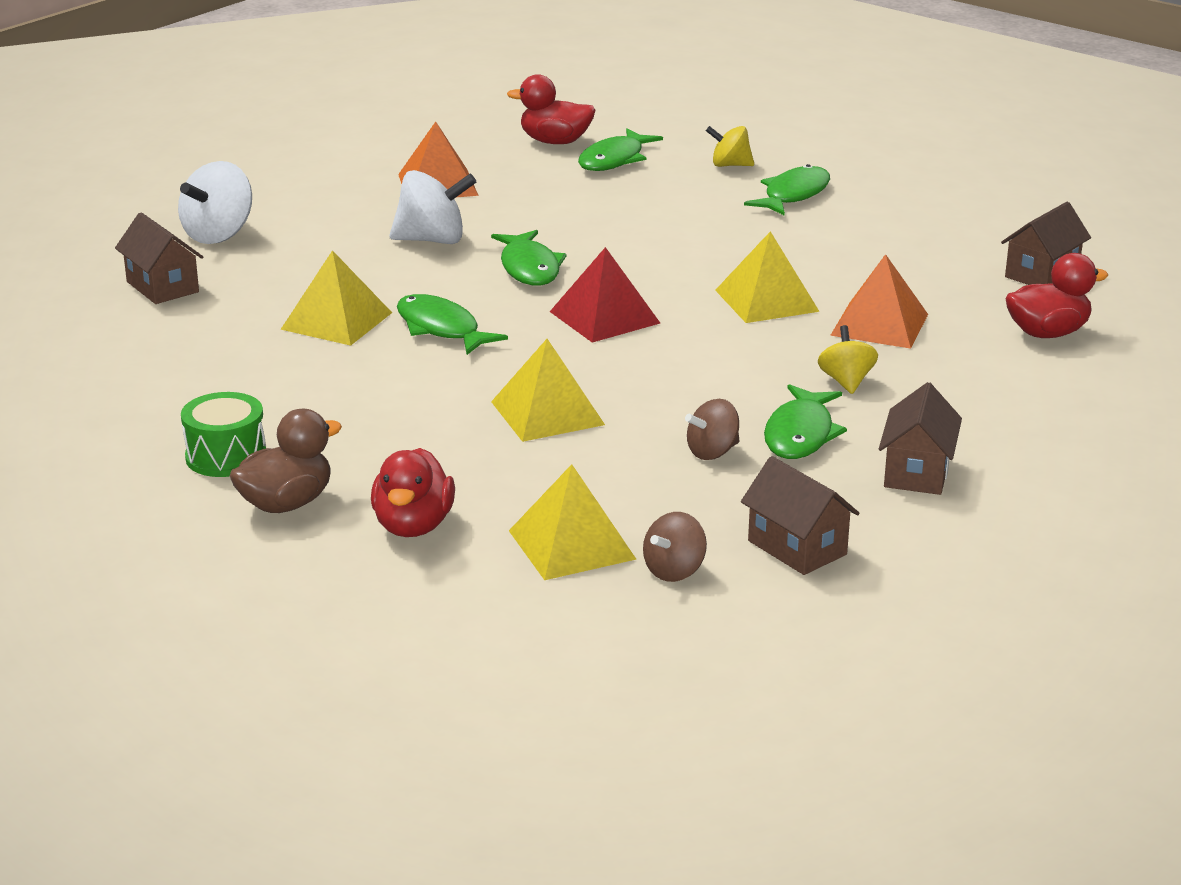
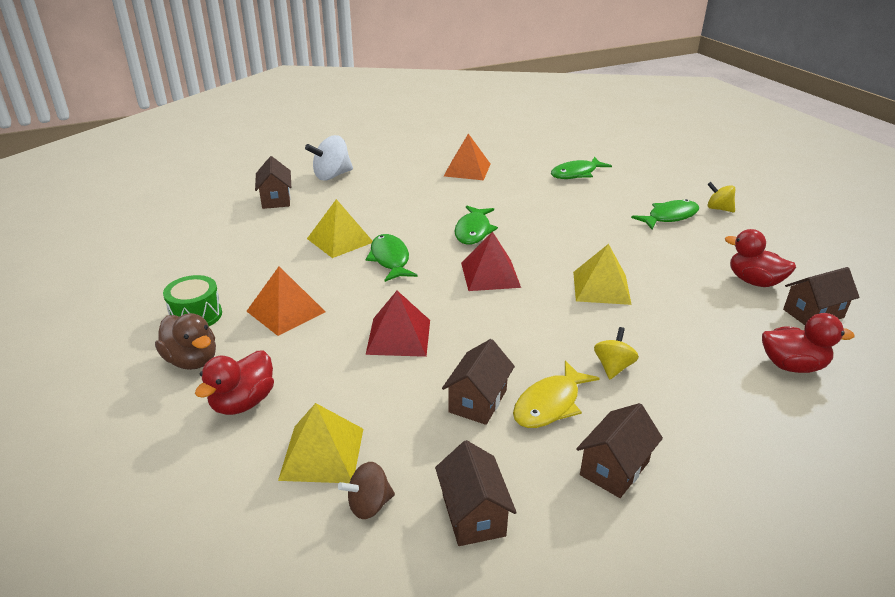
camera: 25 degrees right, 5 degrees up
brown duck [230,409,342,513] -> brown duck turned 60 degrees clockwise [155,313,216,370]
white spinning top [389,170,477,244] -> none
yellow pyramid [491,339,605,442] -> red pyramid [366,291,430,357]
red duck [507,74,596,144] -> red duck moved to [725,229,796,287]
brown spinning top [685,399,739,460] -> brown house [442,339,515,425]
yellow spinning top [706,126,754,167] -> yellow spinning top moved to [707,182,735,212]
green fish [764,384,847,459] -> yellow fish [513,360,599,428]
orange pyramid [830,254,928,349] -> orange pyramid moved to [247,266,325,336]

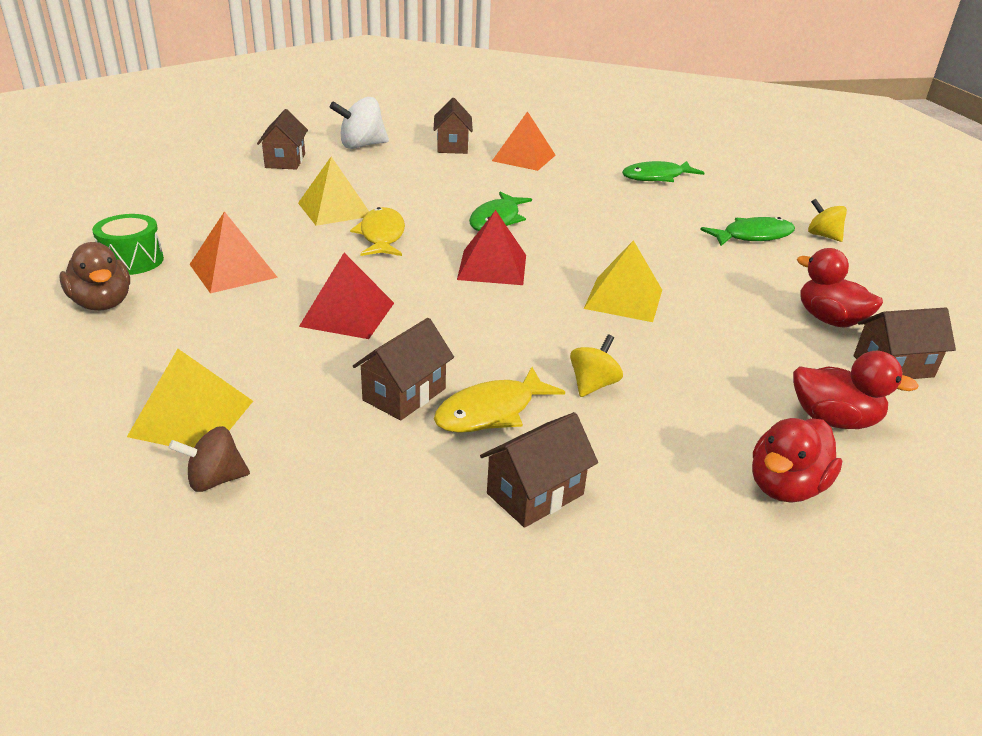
camera: 10 degrees right, 0 degrees up
red duck [195,350,274,415] -> red duck moved to [752,418,842,503]
green fish [366,234,418,282] -> yellow fish [350,207,405,256]
brown house [435,440,517,546] -> brown house moved to [433,98,473,154]

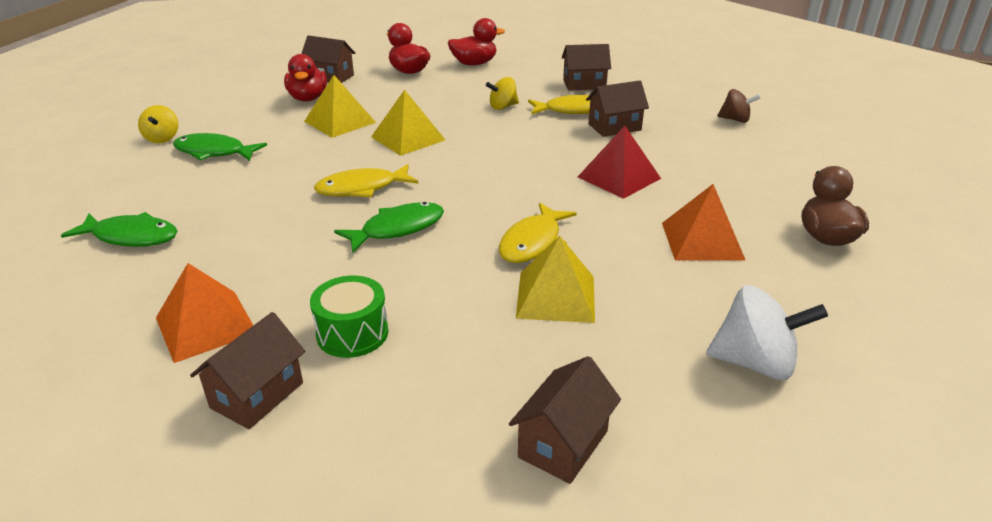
camera: 145 degrees left, 0 degrees up
green drum [92,214,164,275] -> green drum moved to [310,276,388,358]
yellow pyramid [127,349,253,448] -> yellow pyramid moved to [304,75,376,138]
white spinning top [330,97,389,149] -> white spinning top moved to [706,285,828,380]
red pyramid [457,210,526,285] -> none
none -> yellow fish [314,164,419,198]

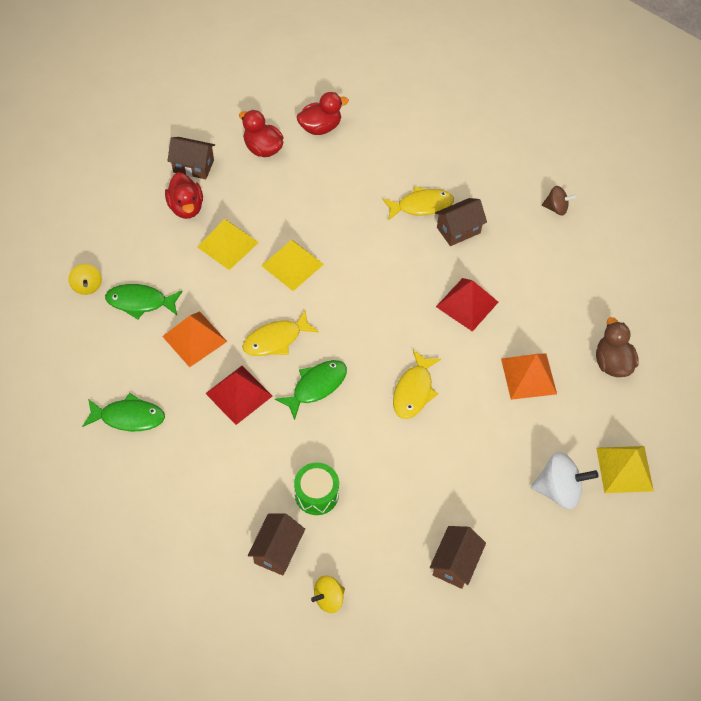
camera: 10 degrees left, 25 degrees up
orange pyramid [156,263,253,363] -> orange pyramid moved to [162,311,227,367]
yellow spinning top [486,77,519,110] -> yellow spinning top moved to [311,575,345,613]
yellow pyramid [516,236,595,323] -> yellow pyramid moved to [596,446,654,493]
brown house [562,44,611,90] -> none
none -> red pyramid [205,366,272,425]

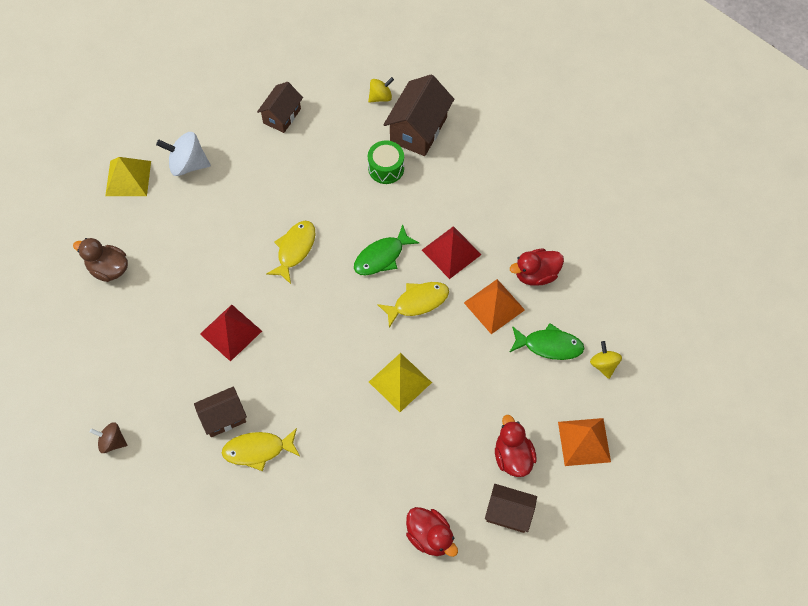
camera: 175 degrees left, 5 degrees up
green fish [82,393,165,431] -> none
yellow pyramid [197,219,259,270] -> none
brown house [248,513,305,576] -> brown house [383,74,454,156], size x1.57
red duck [296,92,349,135] -> red duck moved to [510,249,564,286]
orange pyramid [501,354,557,400] -> orange pyramid moved to [558,418,611,466]
brown duck [596,317,639,377] -> brown duck turned 120 degrees clockwise [73,238,128,282]

